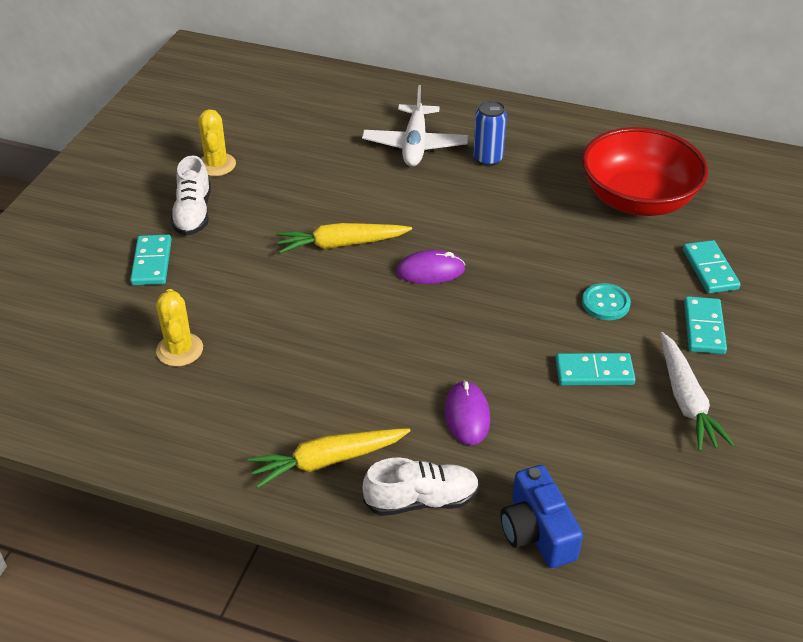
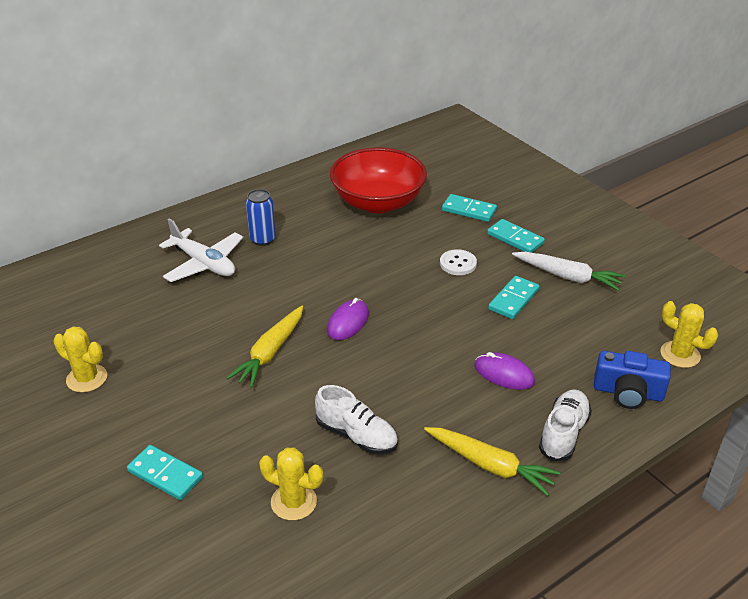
camera: 55 degrees left, 5 degrees down
white shoe [171,155,211,236] -> white shoe moved to [315,385,398,454]
yellow carrot [248,428,410,488] -> yellow carrot turned 75 degrees counterclockwise [424,427,560,496]
turquoise button [582,283,631,320] -> white button [440,249,477,275]
none -> yellow cactus [660,301,718,368]

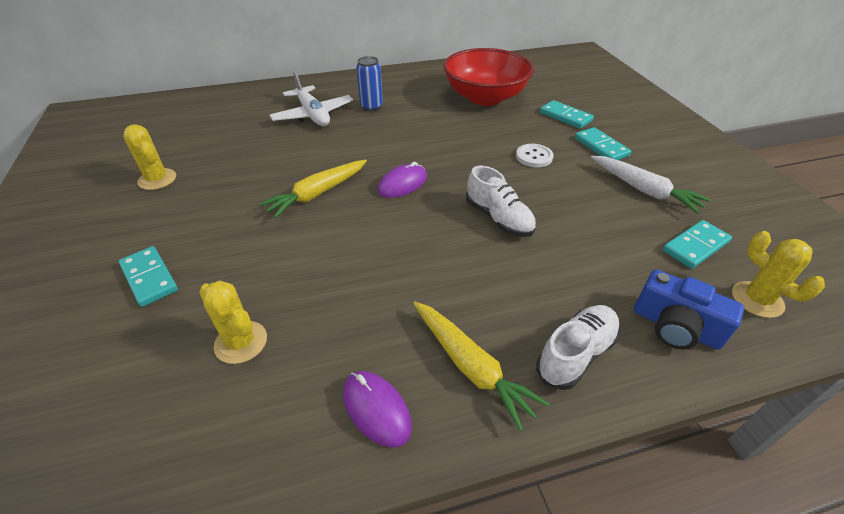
camera: 20 degrees right, 5 degrees up
white shoe [315,385,398,454] -> white shoe moved to [466,166,536,237]
purple mouse [474,352,535,390] -> purple mouse moved to [343,371,412,448]
turquoise domino [488,276,539,319] -> turquoise domino moved to [663,220,732,269]

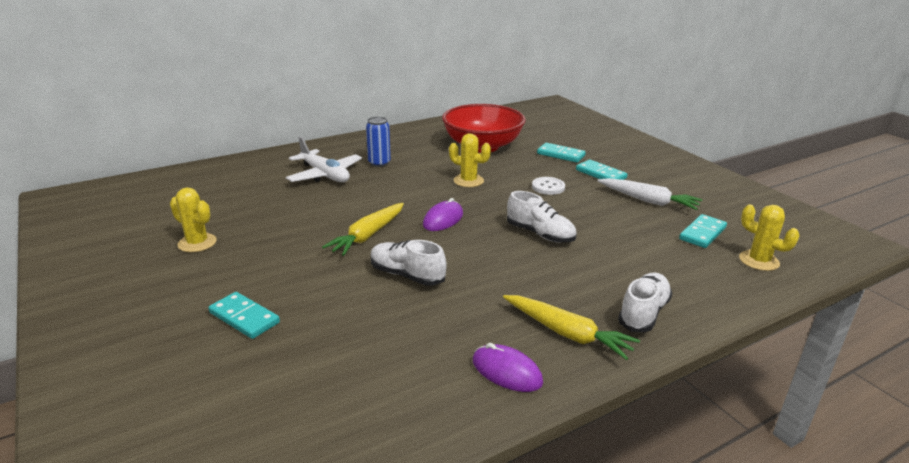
camera: 15 degrees left, 15 degrees down
yellow cactus [199,281,267,364] -> yellow cactus moved to [449,133,491,187]
blue camera [634,269,744,350] -> none
none -> white shoe [370,240,447,286]

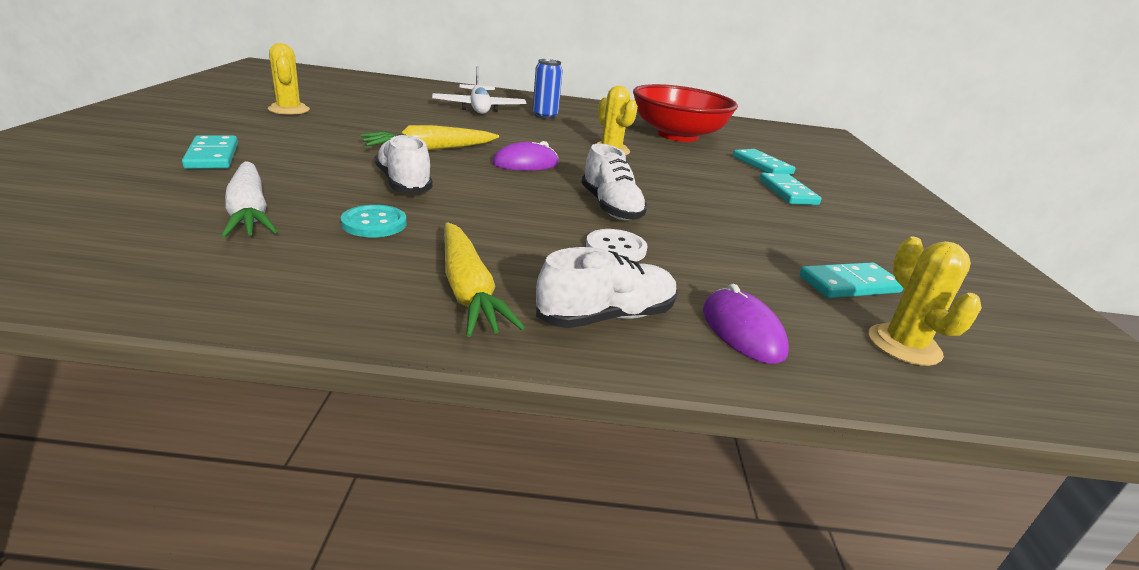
camera: 30 degrees right, 0 degrees up
purple mouse [473,343,543,392] -> purple mouse moved to [703,283,789,364]
white button [532,177,565,195] -> white button moved to [586,229,647,262]
white carrot [597,178,702,210] -> white carrot moved to [222,161,277,238]
none -> turquoise button [341,205,406,237]

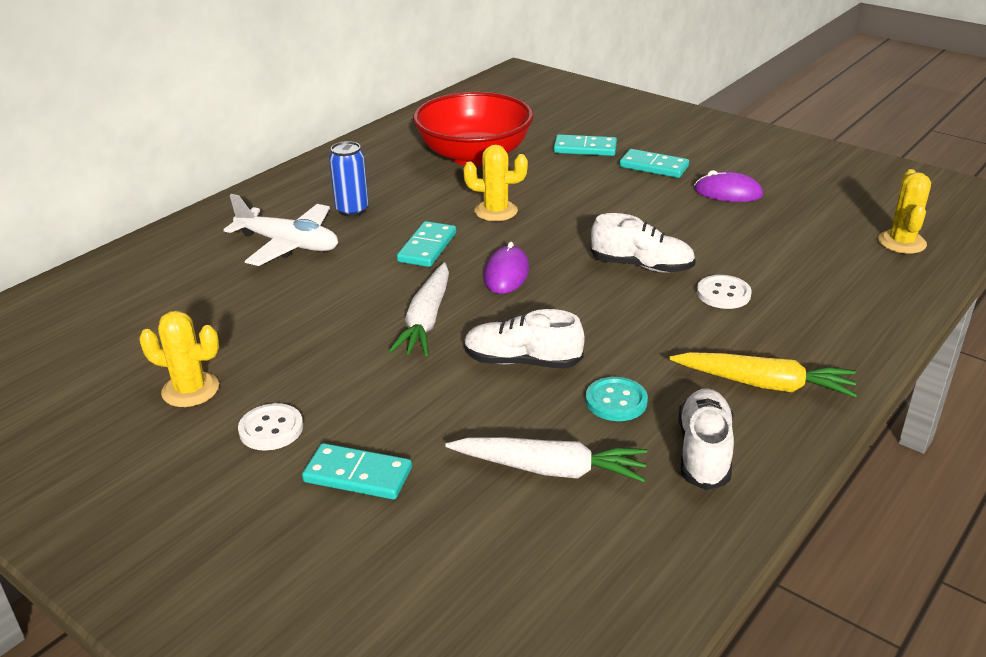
camera: 50 degrees left, 5 degrees up
yellow carrot [360,125,499,150] -> white carrot [388,262,449,356]
white shoe [536,247,678,328] -> white shoe moved to [678,388,734,490]
purple mouse [703,283,789,364] -> purple mouse moved to [694,170,763,202]
turquoise domino [799,262,904,298] -> turquoise domino moved to [397,221,456,267]
yellow cactus [869,236,982,366] -> yellow cactus turned 75 degrees clockwise [878,169,931,254]
none -> white button [238,403,303,451]

